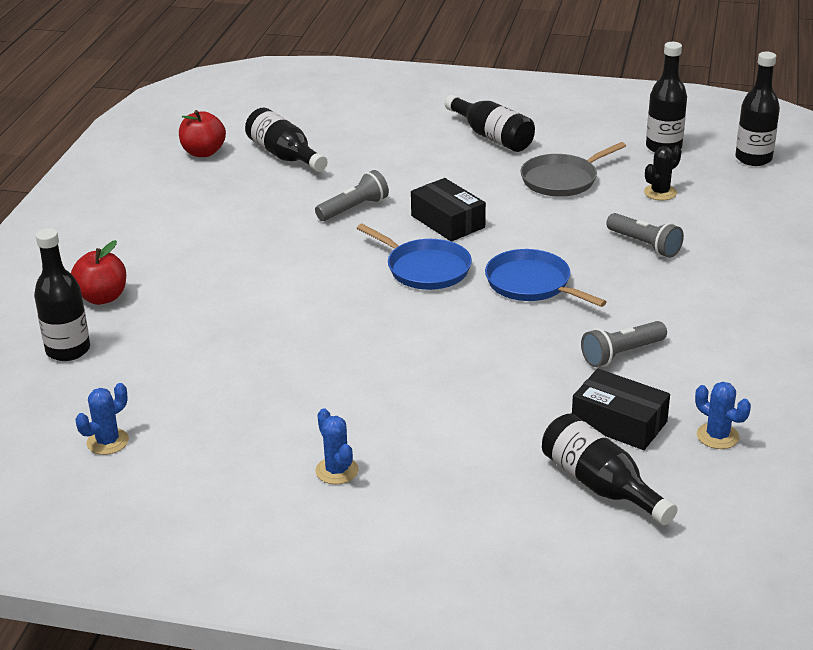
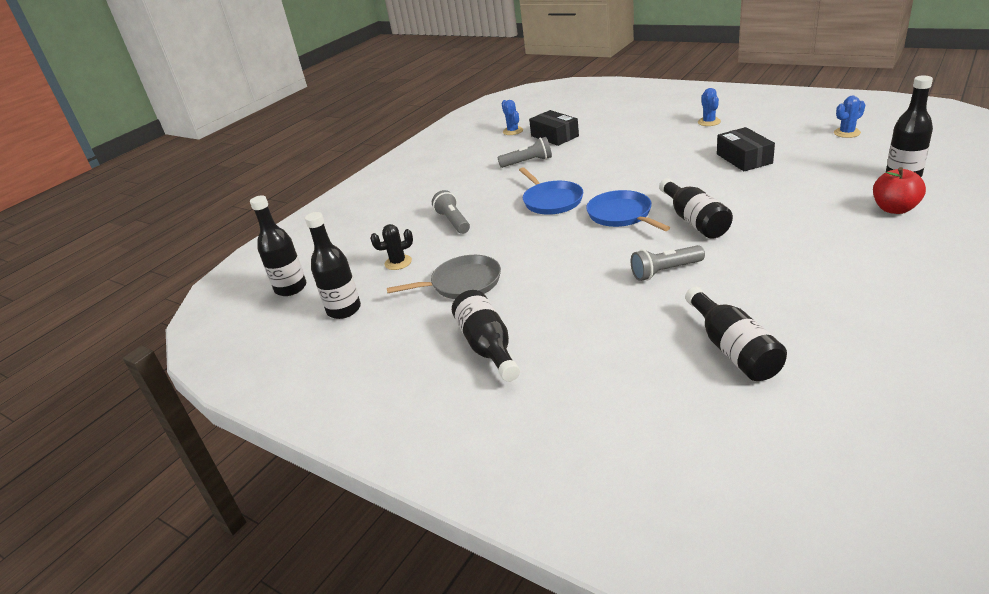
camera: 155 degrees left, 0 degrees up
red apple [179,110,226,157] -> none
black box [411,178,486,242] -> black box moved to [717,127,775,171]
black bottle [542,414,677,525] -> black bottle moved to [659,178,733,239]

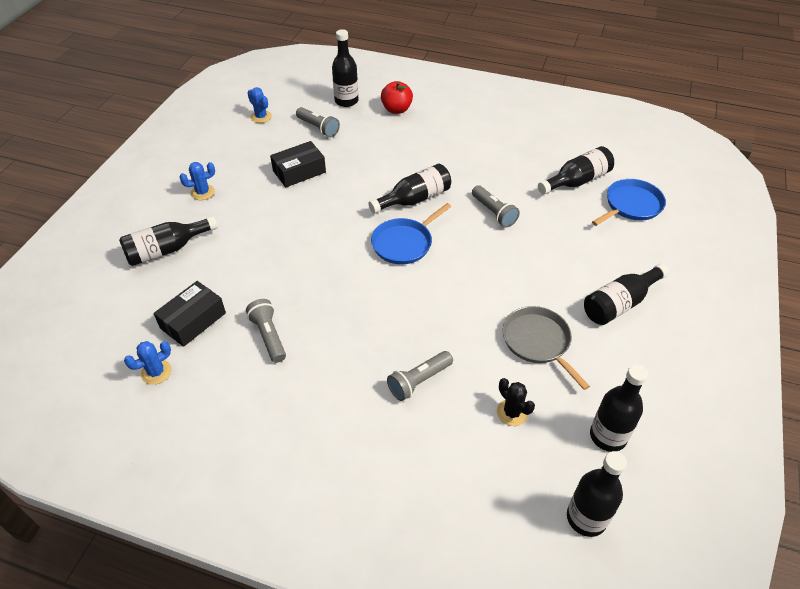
camera: 110 degrees left, 15 degrees up
blue pan [519,167,583,215] -> blue pan moved to [592,179,666,226]
none -> black bottle [119,216,218,266]
none -> grey flashlight [296,107,340,137]

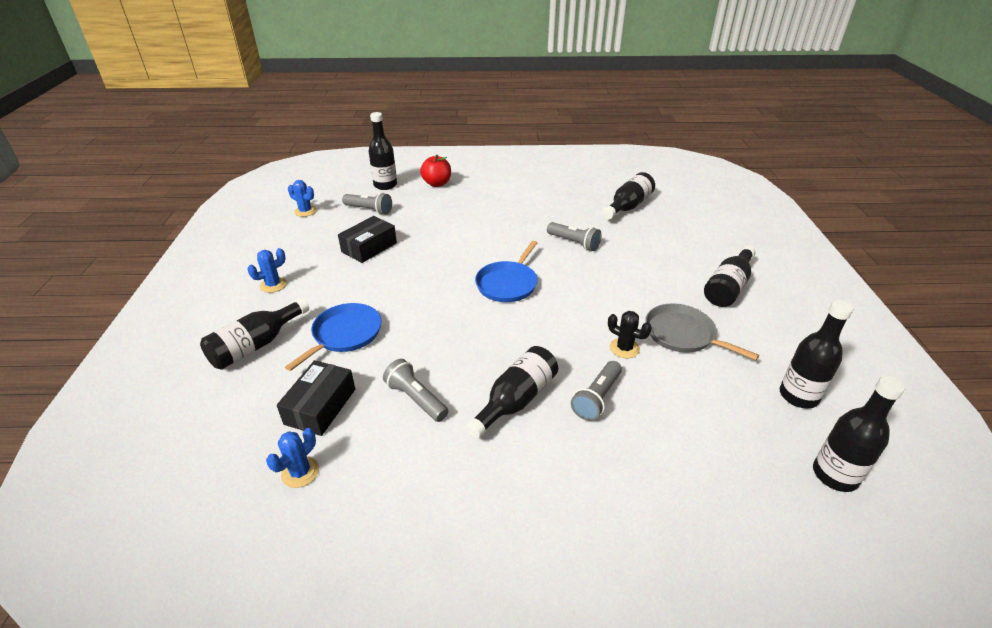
camera: 20 degrees left, 10 degrees down
black bottle [368,164,451,214] -> black bottle moved to [465,346,558,439]
black cactus [497,378,535,426] -> black cactus moved to [608,311,652,358]
blue pan [592,179,666,226] -> blue pan moved to [285,303,381,371]

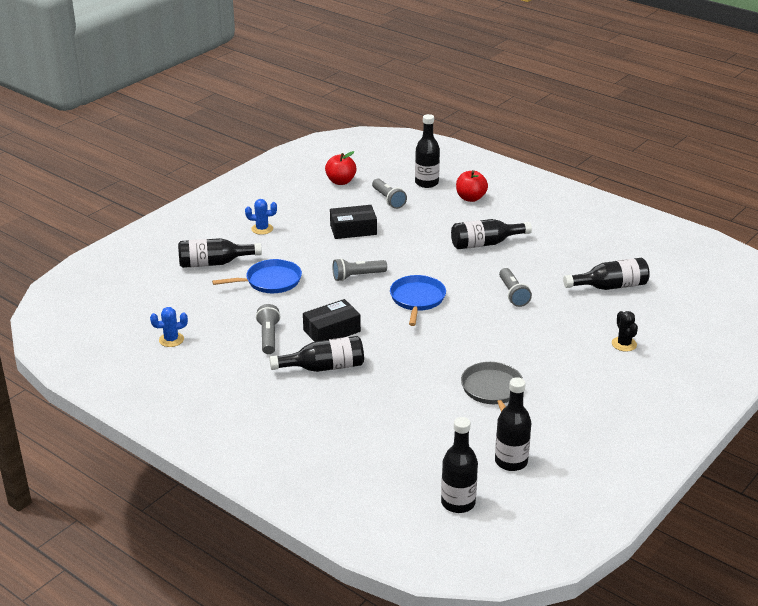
camera: 40 degrees right, 5 degrees down
black box [277,360,355,436] -> black box moved to [303,299,361,342]
blue cactus [288,180,317,217] -> red apple [325,151,357,185]
blue pan [475,241,538,302] -> blue pan turned 120 degrees clockwise [390,275,446,326]
grey flashlight [571,361,622,421] -> grey flashlight moved to [332,258,387,281]
black cactus [608,311,652,358] -> black cactus moved to [612,311,638,352]
black bottle [704,245,756,307] -> black bottle moved to [451,219,532,249]

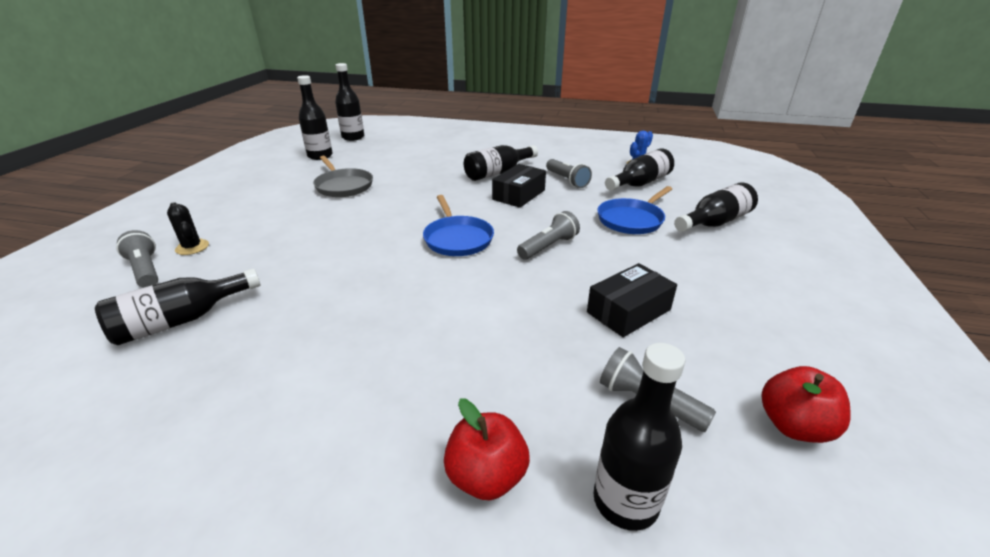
camera: 155 degrees right, 0 degrees up
blue cactus [245,199,277,235] -> none
black bottle [451,219,532,249] -> black bottle moved to [605,148,674,191]
grey flashlight [499,268,532,307] -> grey flashlight moved to [116,230,158,288]

